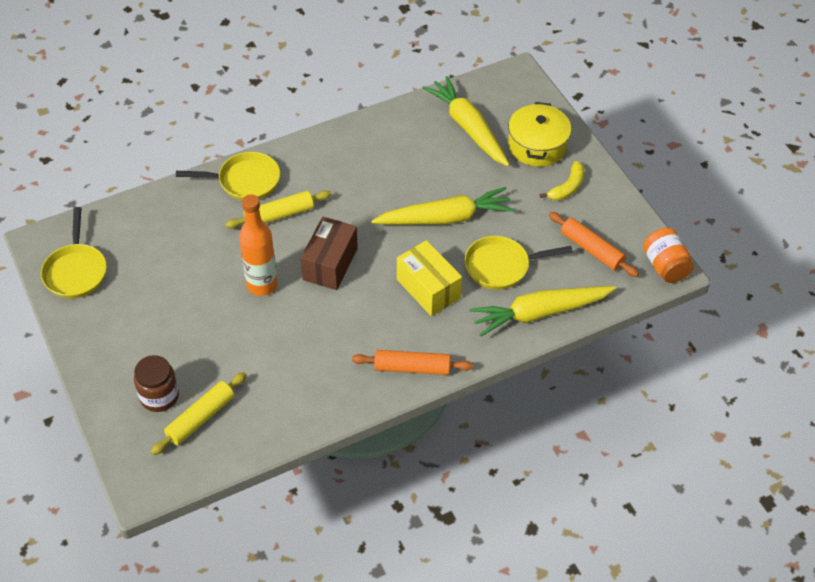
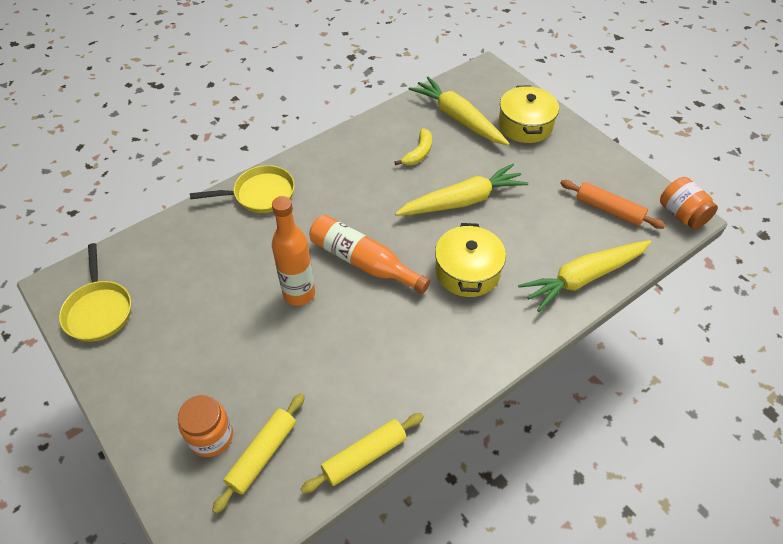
camera: 10 degrees left, 0 degrees up
brown jar [134,355,179,412] -> orange jar [178,395,233,457]
yellow rolling pin [225,190,331,229] -> yellow rolling pin moved to [301,413,424,494]
brown box [301,217,358,290] -> orange bottle [309,215,430,294]
orange rolling pin [352,350,473,375] -> none
yellow box [397,240,462,316] -> yellow pot [435,223,506,297]
yellow pan [464,236,573,290] -> none
yellow banana [540,161,584,200] -> yellow banana moved to [395,128,432,165]

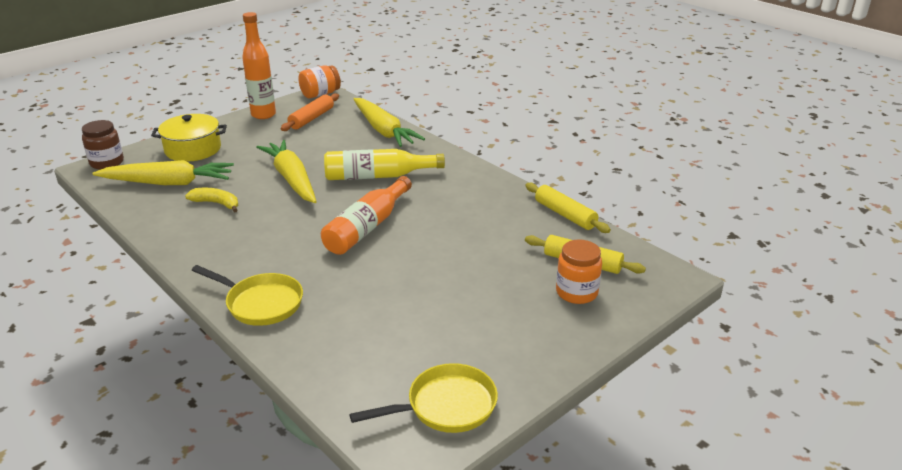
camera: 95 degrees left, 20 degrees down
yellow pan [190,165,295,213] -> yellow pan turned 135 degrees clockwise [192,265,303,326]
orange bottle [272,196,315,306] -> orange bottle moved to [242,12,276,119]
yellow carrot [409,77,510,146] -> yellow carrot turned 135 degrees counterclockwise [92,160,234,185]
yellow pot [435,223,506,297] -> yellow bottle [324,149,445,180]
none -> brown jar [82,120,124,170]

